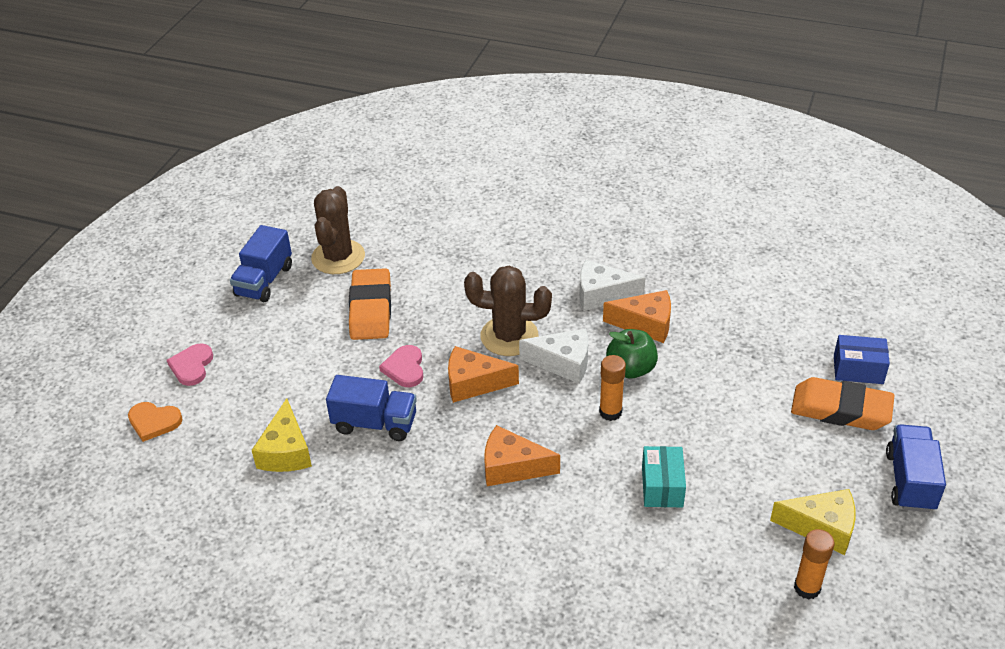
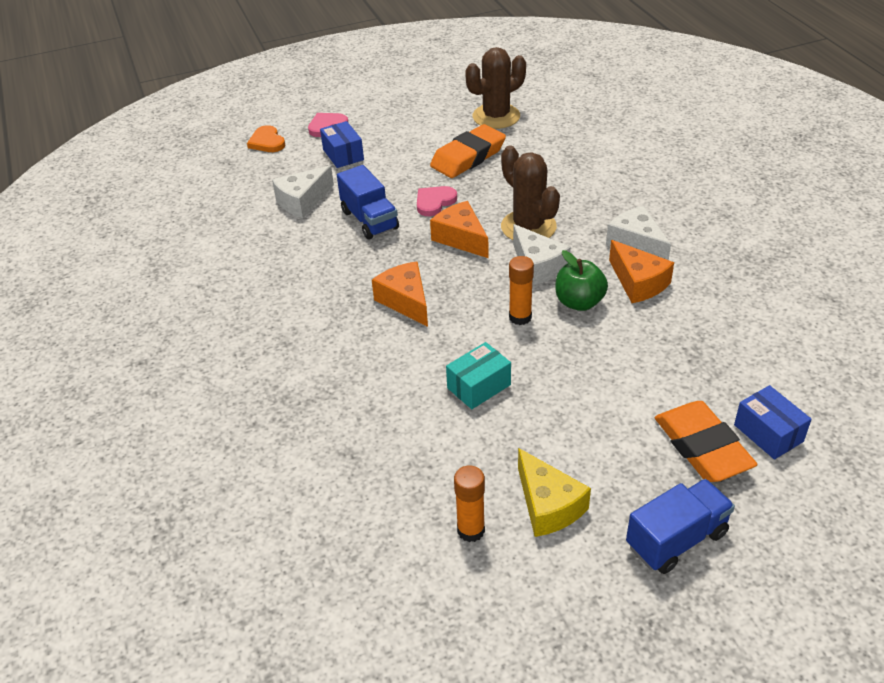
camera: 50 degrees right, 0 degrees up
blue truck [230,225,292,302] -> none
yellow cheese [252,398,312,472] -> white cheese [272,165,334,218]
none -> blue box [320,121,364,168]

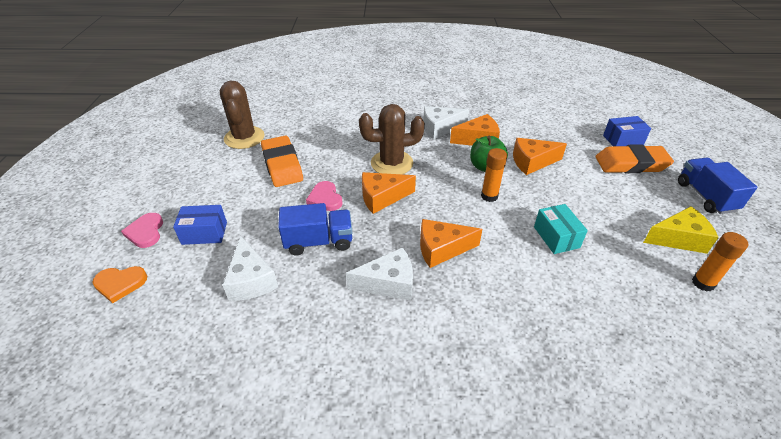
camera: 70 degrees left, 0 degrees up
white cheese [513,224,571,285] -> white cheese moved to [346,247,413,301]
none -> orange cheese [513,138,567,175]

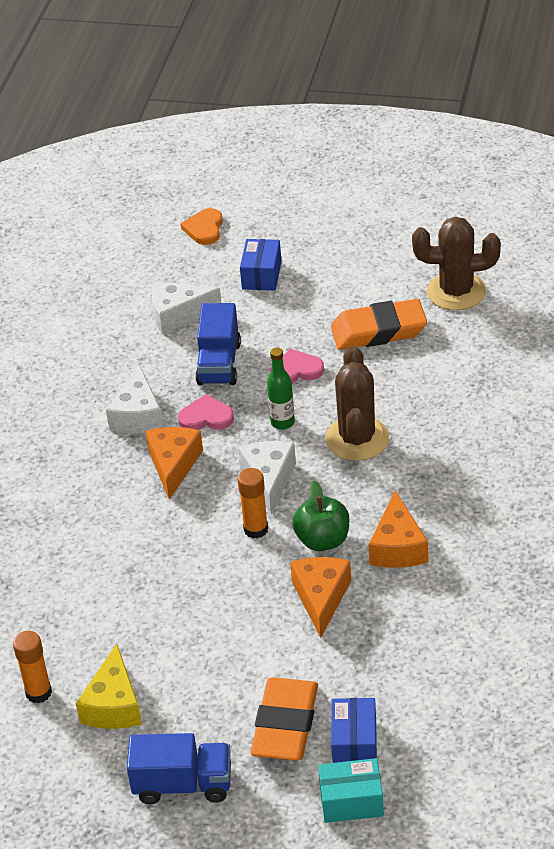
camera: 105 degrees right, 0 degrees up
pink heart [121,213,163,248] -> pink heart moved to [178,394,234,430]
orange cheese [362,172,416,214] -> green bottle [267,347,295,429]
white cheese [423,106,469,140] -> white cheese moved to [238,441,296,515]
turquoise box [534,204,588,254] -> turquoise box moved to [318,758,384,823]

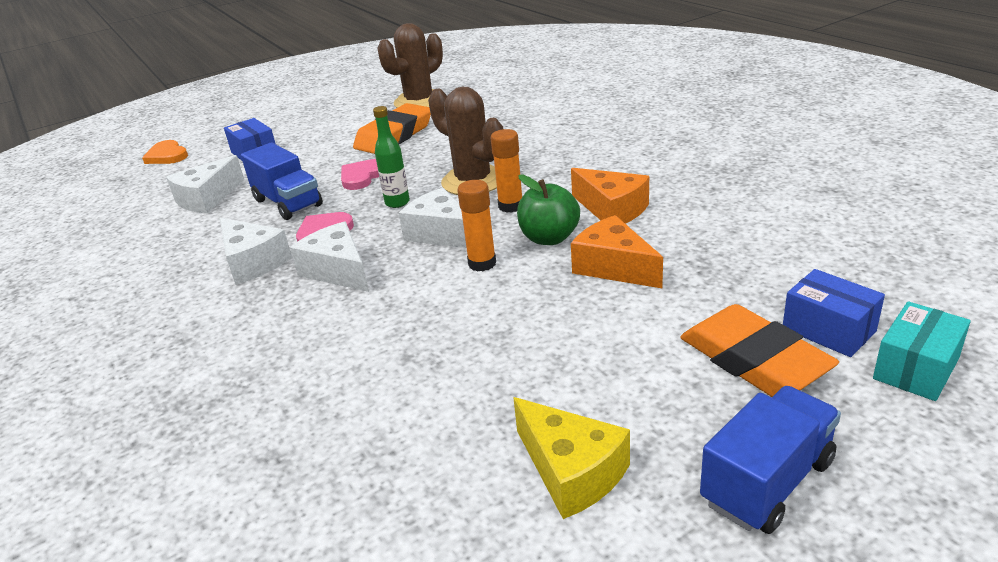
camera: 45 degrees left, 10 degrees down
orange glue stick [13,631,52,703] -> orange glue stick moved to [491,129,523,213]
orange cheese [145,427,203,500] -> white cheese [290,222,369,292]

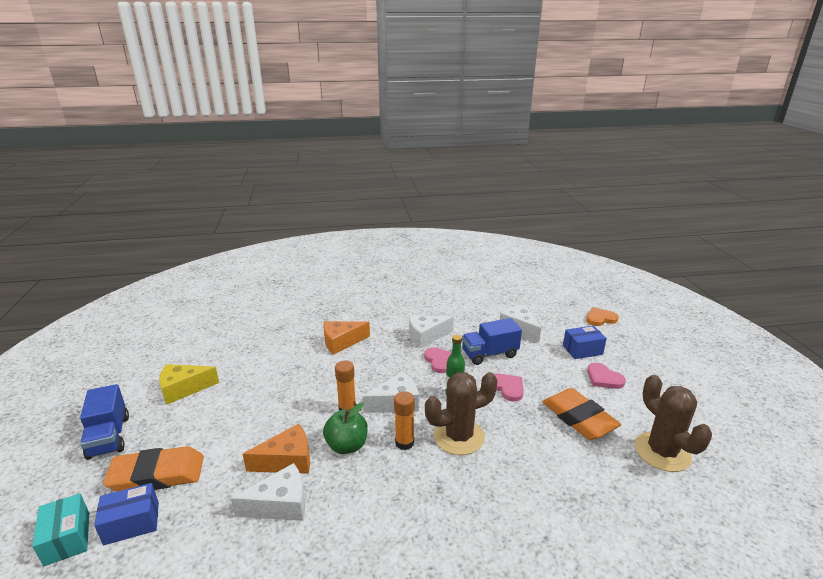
camera: 110 degrees right, 5 degrees down
white cheese [290,222,369,292] -> white cheese moved to [231,463,305,521]
orange cheese [571,168,649,224] -> orange cheese moved to [323,321,370,355]
none -> pink heart [587,363,626,389]

